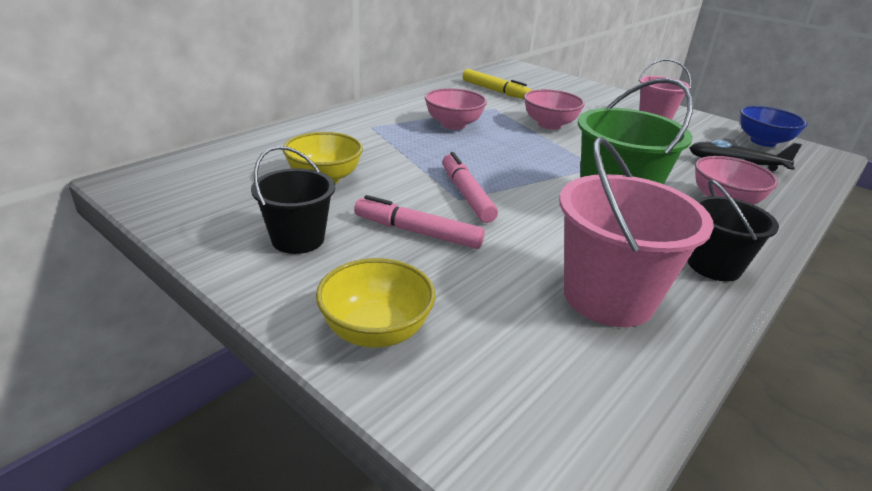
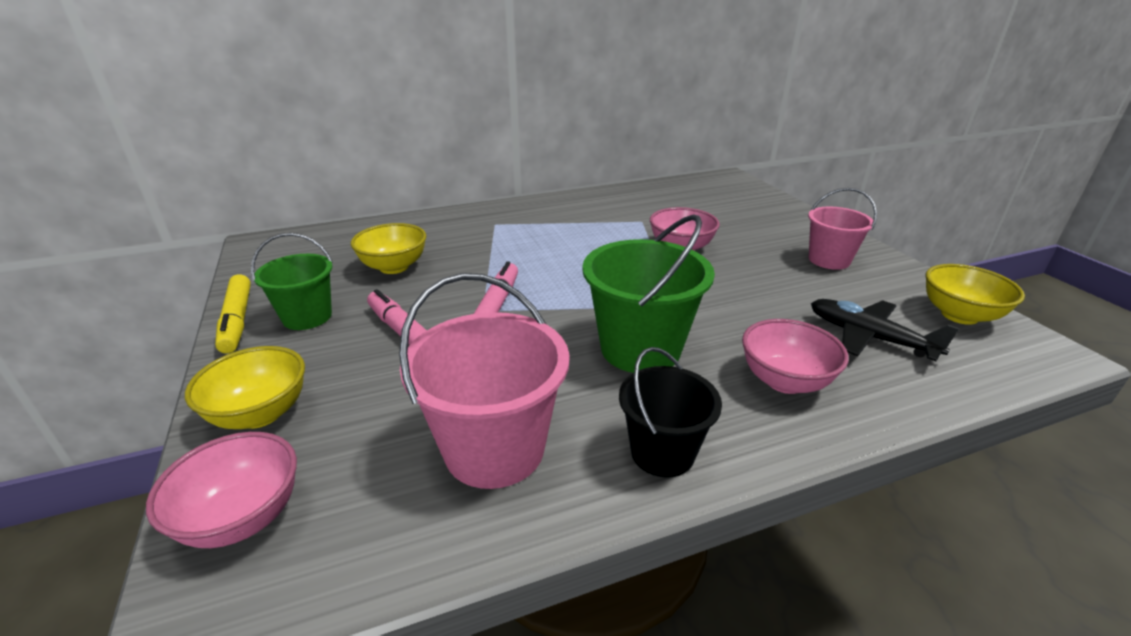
camera: 30 degrees right, 0 degrees up
black bucket [251,146,335,254] -> green bucket [251,233,333,330]
pink bowl [425,88,487,130] -> pink bowl moved to [146,432,297,548]
yellow marker [463,69,532,99] -> yellow marker moved to [215,274,251,354]
blue bowl [740,106,808,147] -> yellow bowl [926,264,1025,325]

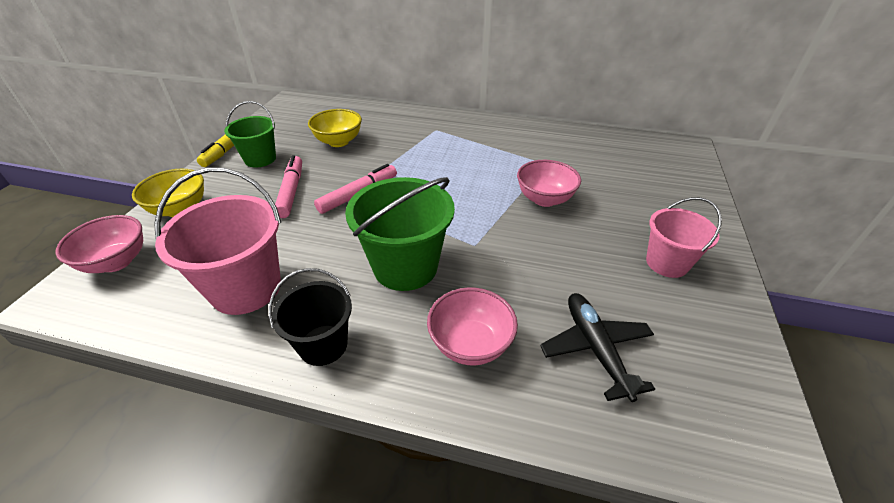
camera: 35 degrees right, 10 degrees up
yellow bowl [926,264,1025,325] -> none

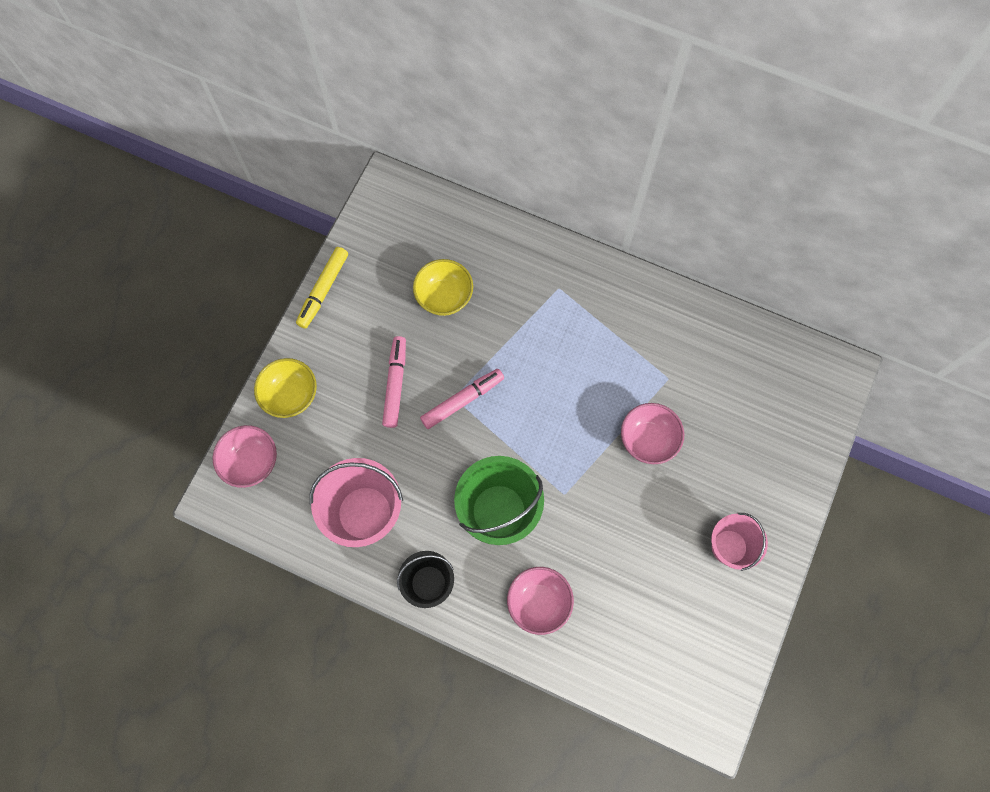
camera: 10 degrees right, 30 degrees up
green bucket [224,101,276,168] -> none
black plane [540,293,655,402] -> none

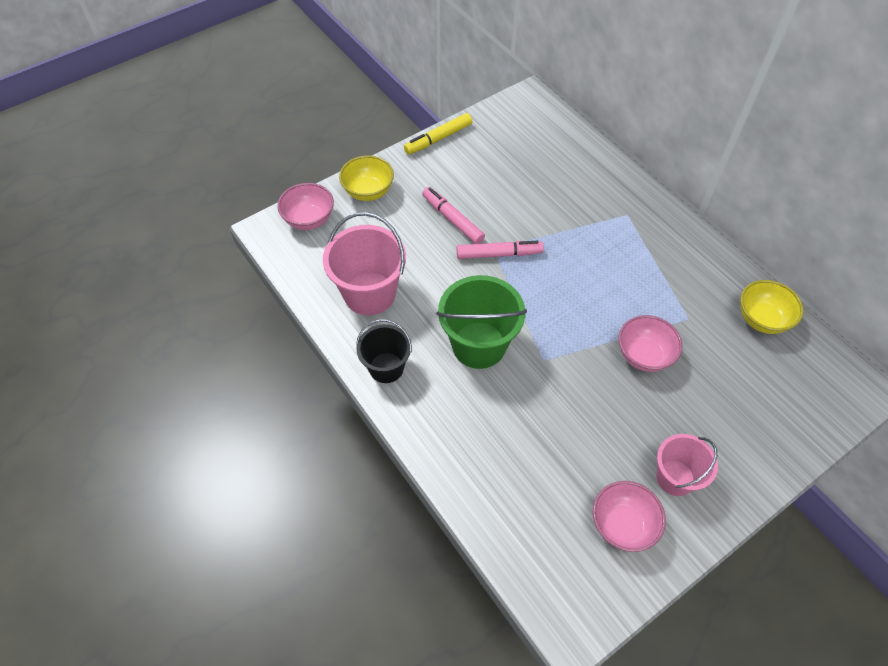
camera: 30 degrees right, 15 degrees down
pink marker [382,336,406,428] -> pink marker turned 75 degrees counterclockwise [422,187,485,244]
yellow bowl [413,259,473,316] -> yellow bowl moved to [740,280,804,334]
pink bowl [507,567,574,635] -> pink bowl moved to [593,481,666,552]

